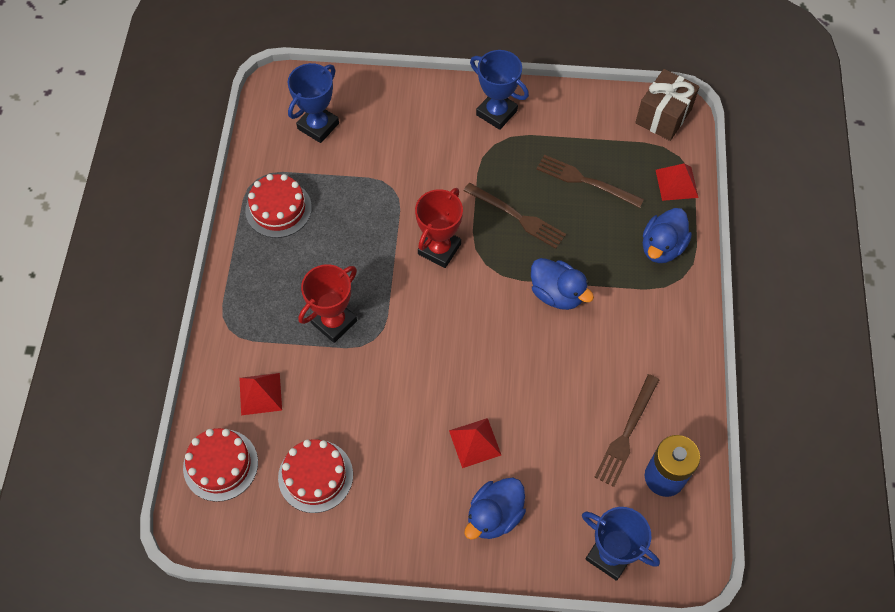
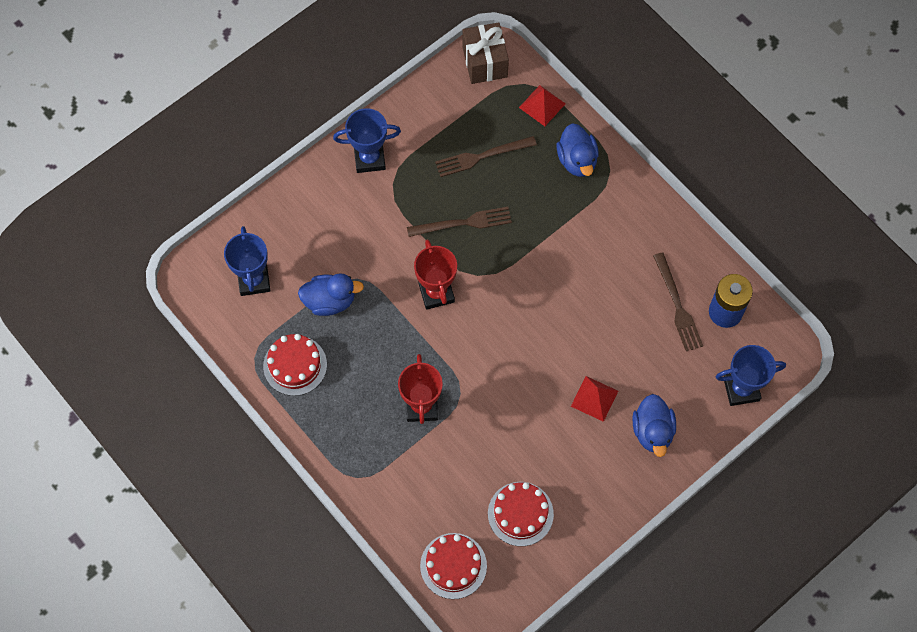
camera: 45 degrees left, 5 degrees up
red pyramid [239,373,282,415] -> none
blue duck [531,258,594,310] -> blue duck moved to [298,273,364,316]

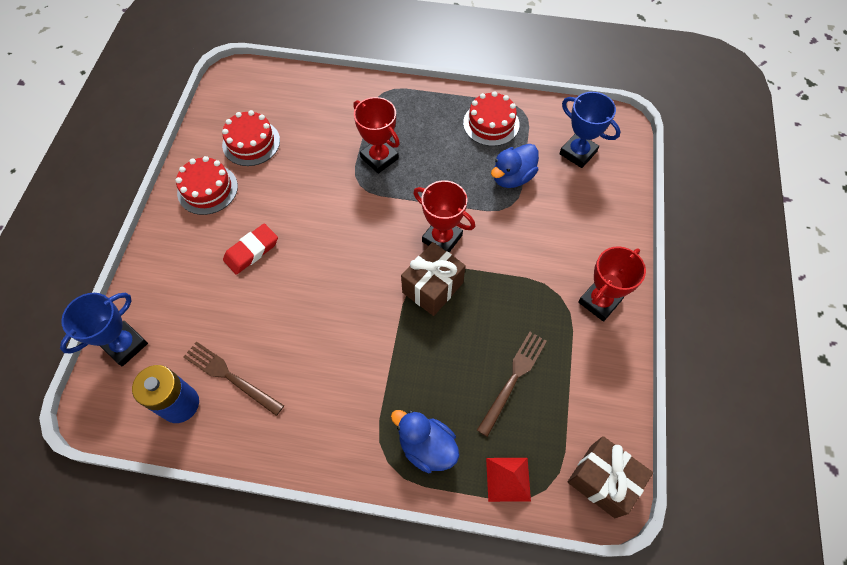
camera: 140 degrees right, 5 degrees down
blue trophy [333,108,401,173] -> red trophy [578,246,646,322]
brown fork [407,207,512,237] -> none
red cake [420,533,487,599] -> red cake moved to [175,156,238,215]
red pyramid [571,376,618,422] -> red eraser [223,223,278,275]
blue duck [633,394,676,457] -> none
none -> brown gift [401,242,466,316]

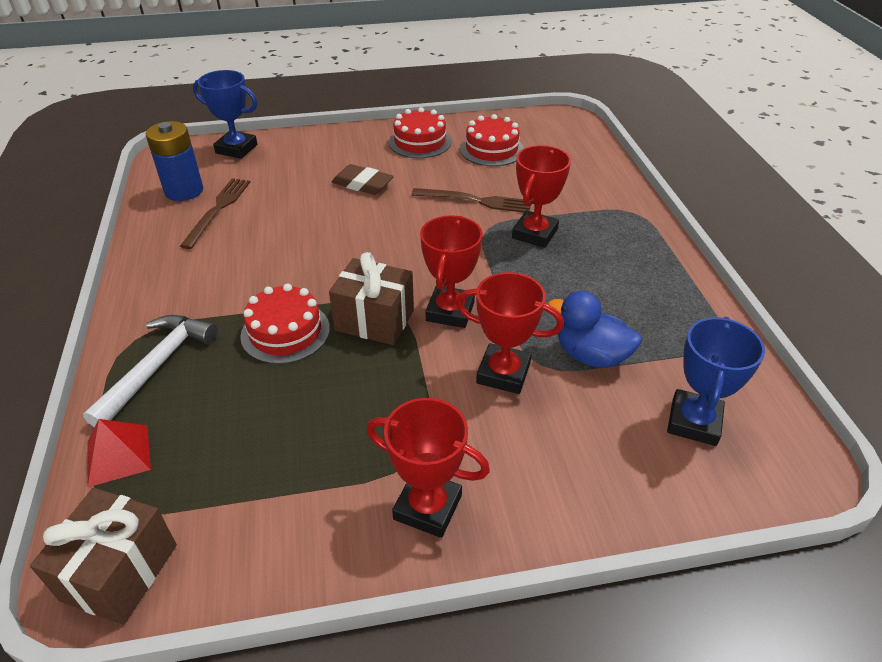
camera: 70 degrees right, 20 degrees down
red eraser [223,223,278,275] -> brown eraser [332,164,394,195]
blue duck [391,410,459,473] -> white hammer [83,315,217,428]
red cake [463,91,520,146] -> red cake moved to [240,284,330,364]
brown fork [477,332,547,437] -> brown fork moved to [412,188,531,213]
none -> red trophy [456,272,564,394]

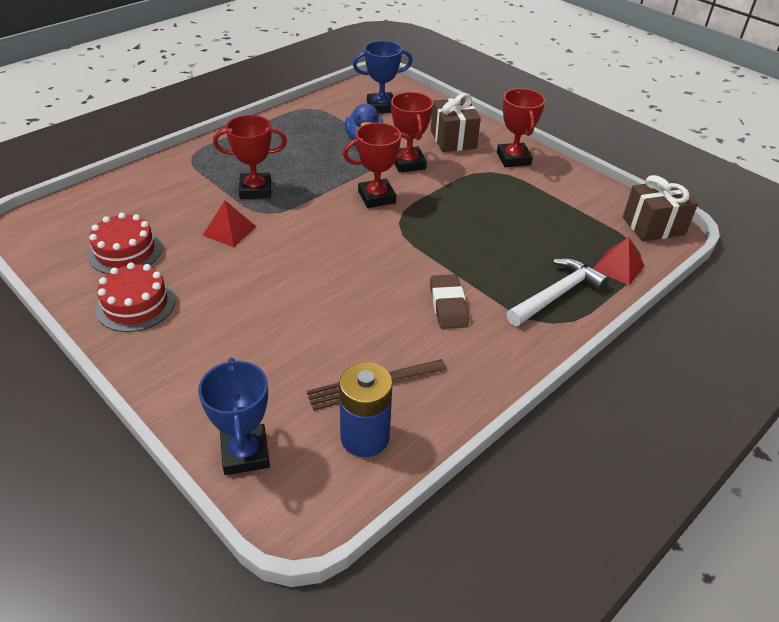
camera: 125 degrees left, 0 degrees up
white hammer [83,315,217,428] -> white hammer turned 150 degrees clockwise [507,258,609,326]
red cake [240,284,330,364] -> none
brown gift [329,252,414,345] -> brown gift moved to [431,93,481,152]
brown eraser [332,164,394,195] -> brown eraser moved to [430,274,469,329]
brown fork [412,188,531,213] -> red pyramid [202,200,256,247]

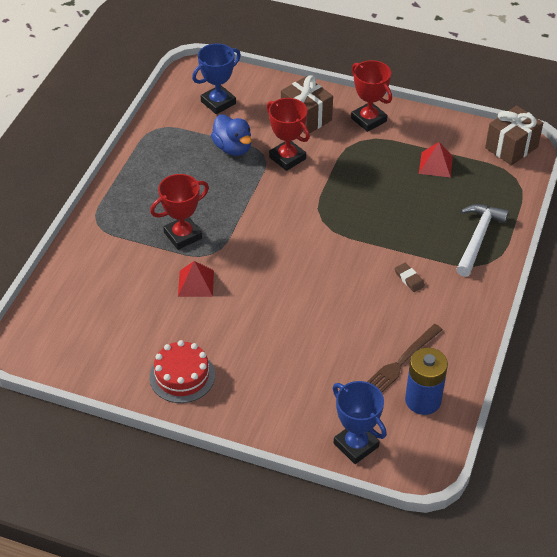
camera: 25 degrees left, 5 degrees up
red cake [88,213,162,274] -> none
red trophy [343,123,413,208] -> none
brown eraser [430,274,469,329] -> brown eraser [395,263,425,292], size x0.62
red pyramid [593,237,645,286] -> red pyramid moved to [419,142,453,178]

